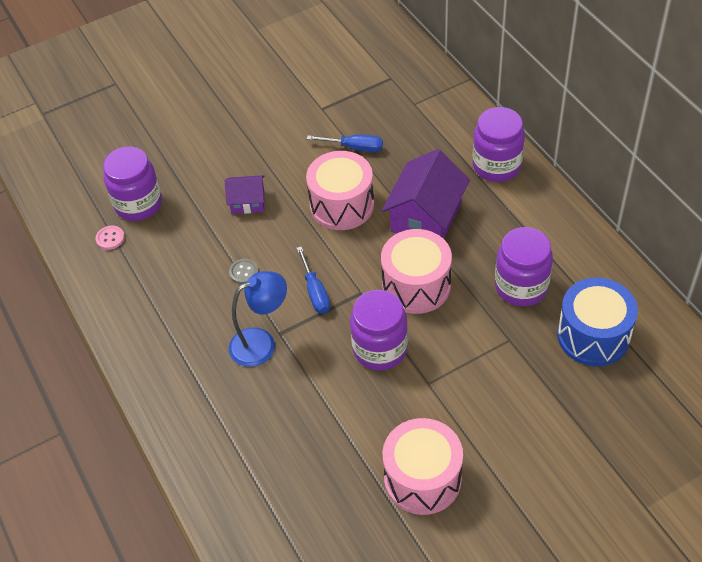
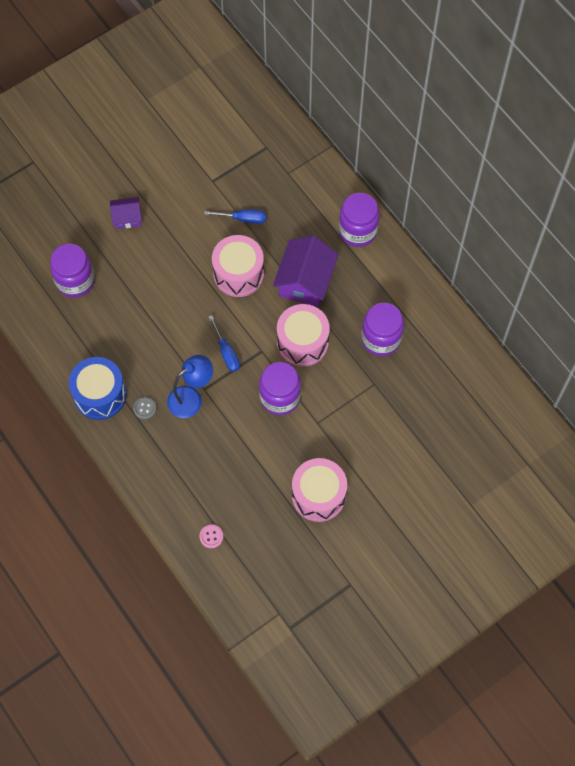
camera: 10 degrees left, 15 degrees up
pink button [96,226,125,250] -> pink button moved to [199,524,223,548]
purple house [225,175,264,214] -> purple house moved to [110,197,142,229]
grey button [229,259,259,284] -> grey button moved to [133,397,157,420]
blue drum [557,277,638,366] -> blue drum moved to [69,357,127,420]

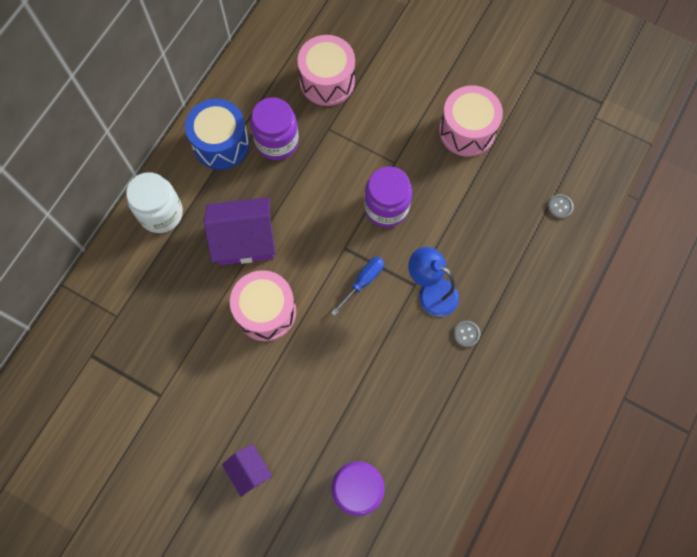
camera: 115 degrees left, 5 degrees up
blue drum [69,357,127,420] -> blue drum moved to [185,99,250,170]
pink button [199,524,223,548] -> grey button [548,194,574,219]
blue screwdriver [204,209,266,224] -> none
pink drum [277,304,330,367] -> pink drum moved to [298,35,355,106]
purple jar [339,193,379,247] -> white jar [126,172,183,233]

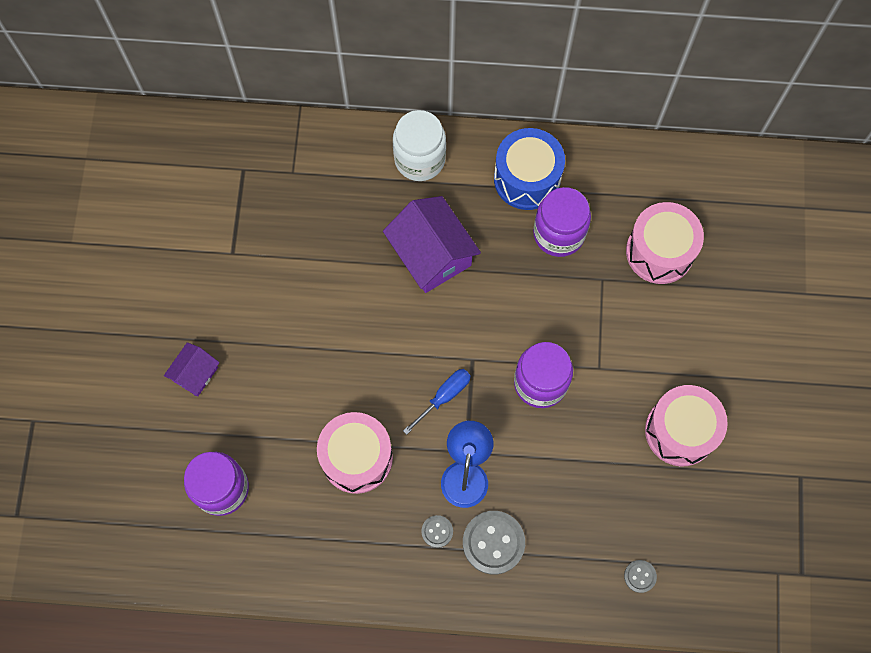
camera: 65 degrees right, 0 degrees up
pink drum [230,270,296,341] -> pink drum moved to [317,412,393,494]
blue screwdriver [331,257,384,316] -> blue screwdriver turned 60 degrees counterclockwise [403,369,471,435]
none -> grey button [463,511,525,575]

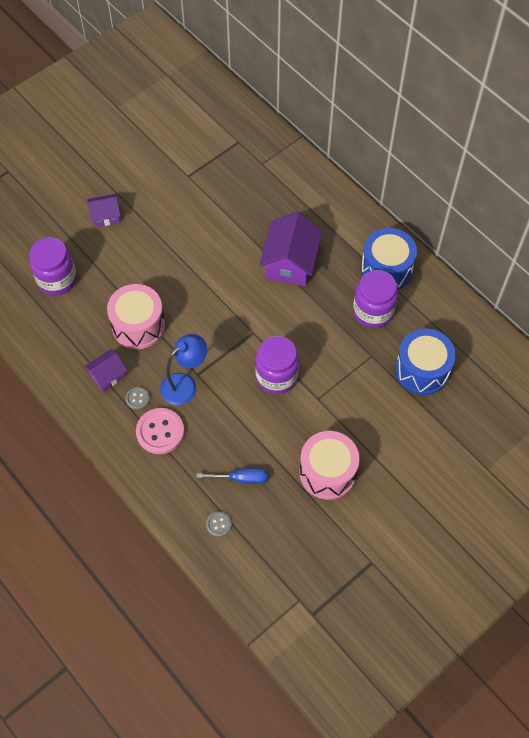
camera: 45 degrees right, 10 degrees down
white jar [393,110,446,181] -> none
blue screwdriver [403,369,471,435] -> blue screwdriver moved to [196,468,267,484]
grey button [463,511,525,575] -> pink button [136,408,184,454]
pink drum [626,202,704,284] -> blue drum [395,329,456,395]
none -> purple house [84,350,127,392]

